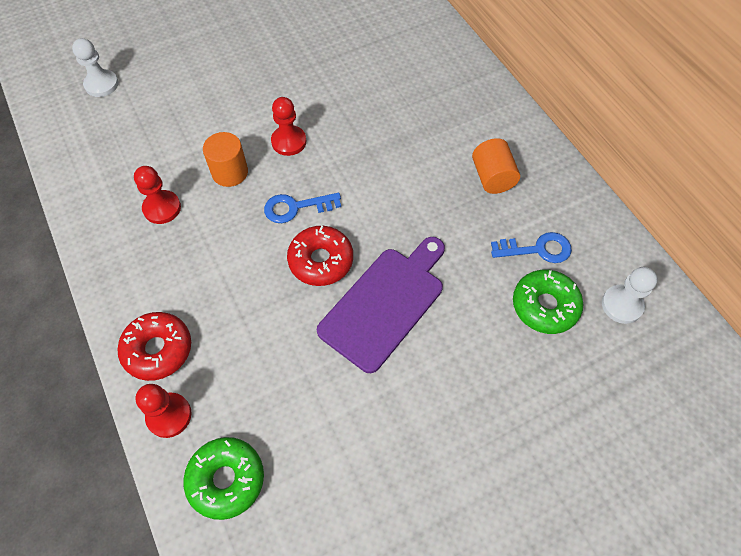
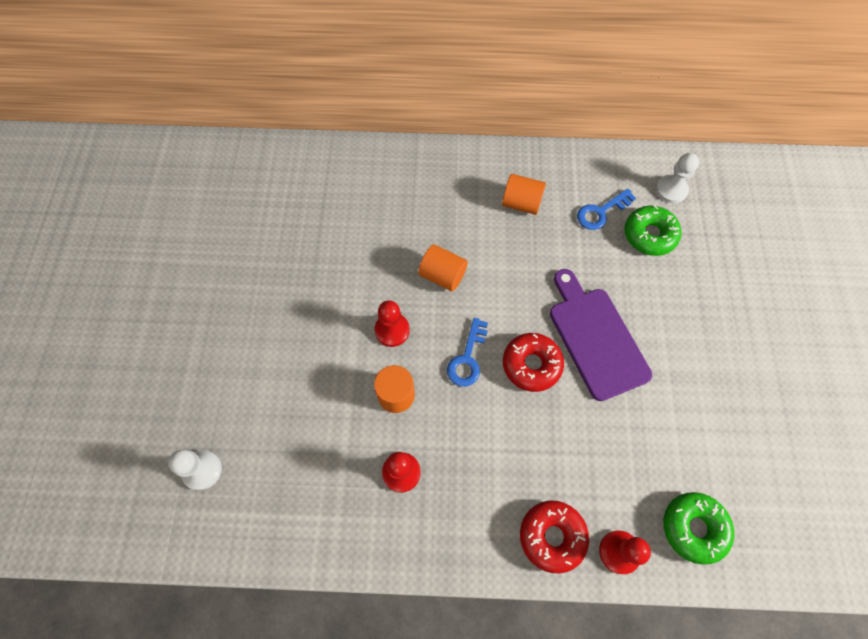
camera: 60 degrees left, 5 degrees up
blue key [491,232,572,263] -> blue key turned 150 degrees counterclockwise [577,189,636,230]
none -> orange cylinder [418,244,468,291]

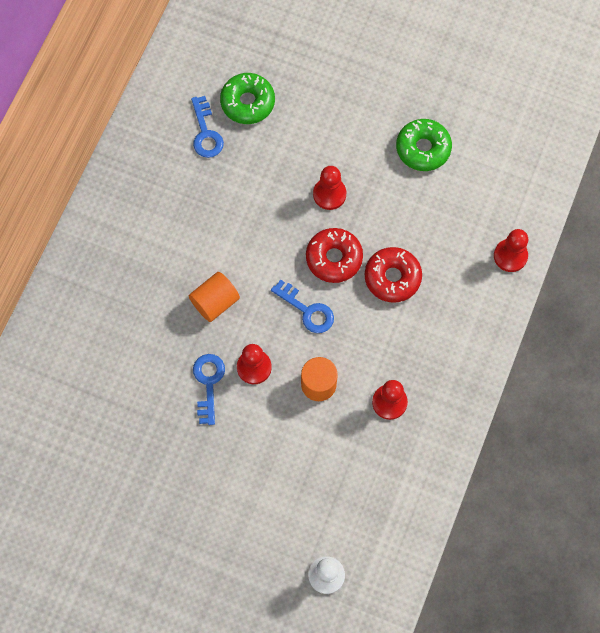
camera: 70 degrees left, 5 degrees up
orange cylinder [502,174,546,215] -> none
red donut [520,500,589,573] -> red donut moved to [365,247,422,303]
purple cutting board [550,269,652,401] -> red pawn [313,166,346,210]
white pawn [656,153,699,204] -> none
green donut [663,492,734,565] -> green donut moved to [396,119,452,171]
none -> blue key [193,354,225,425]

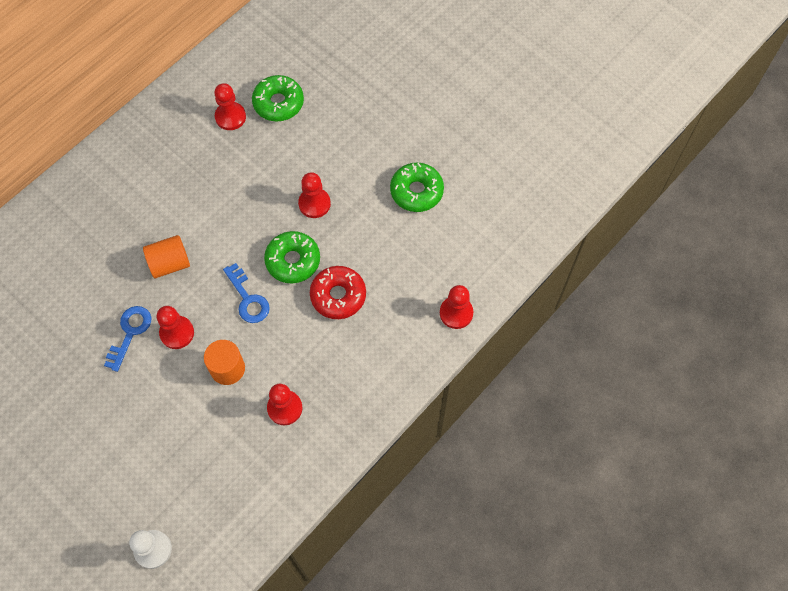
camera: 20 degrees right, 5 degrees down
blue key [191,96,224,158] -> red pawn [214,83,246,130]
red donut [306,228,363,283] -> green donut [264,231,320,283]

